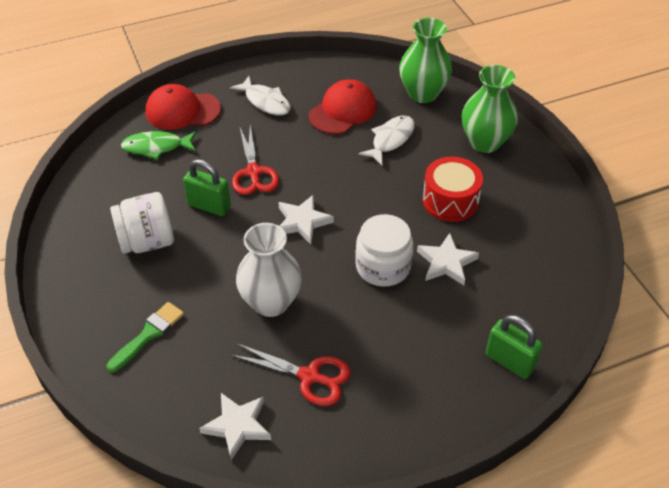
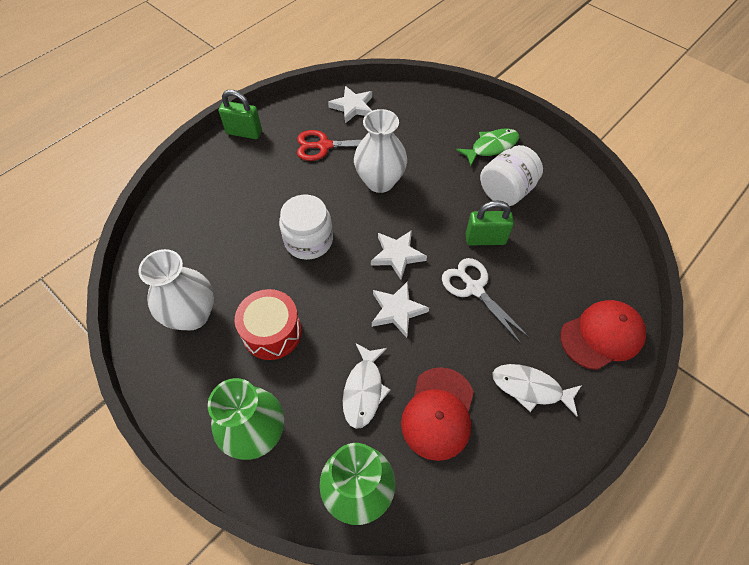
camera: 155 degrees right, 10 degrees up
green brush [107,302,184,372] -> none
green fish [121,131,196,160] -> green fish moved to [456,129,519,166]
red scissors [232,125,279,195] -> white scissors [442,258,530,344]
white star [417,233,479,285] -> white star moved to [372,281,429,338]
green padlock [485,315,543,379] -> green padlock moved to [219,90,262,139]
none -> white vase [138,249,214,331]

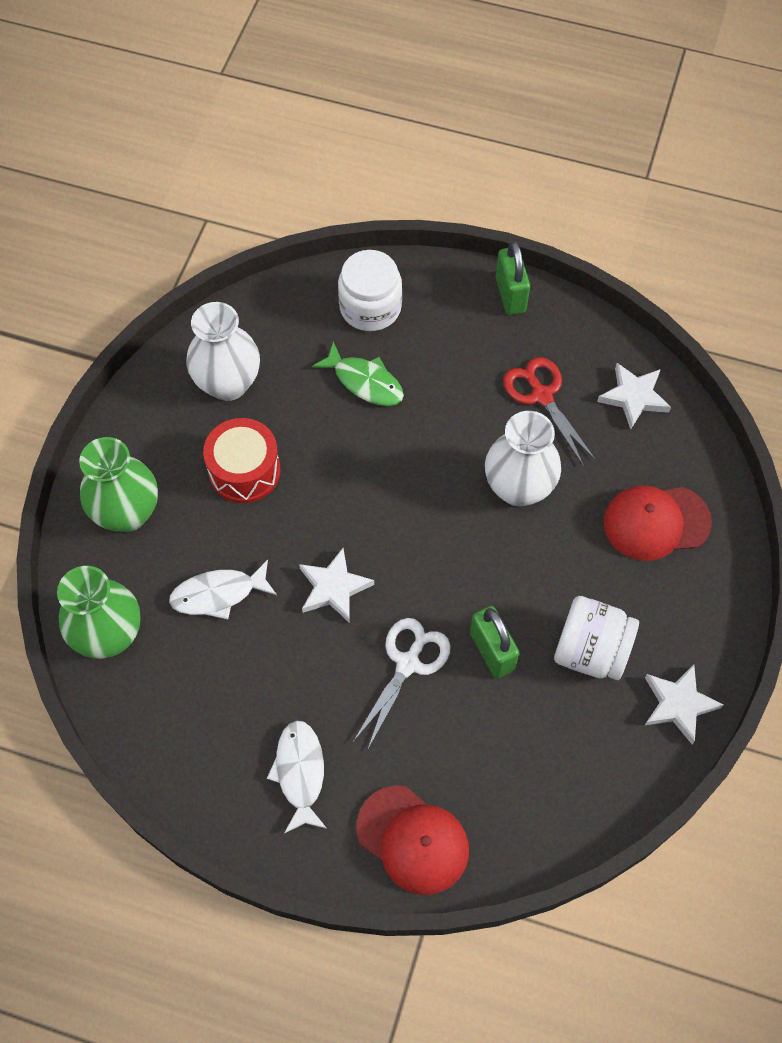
camera: 65 degrees right, 5 degrees up
white jar [279,195,333,260] -> white jar moved to [338,250,402,331]
white star [371,230,427,280] -> white star moved to [645,664,724,744]
red cap [401,367,474,461] -> red cap moved to [603,486,712,561]
green fish [456,129,519,166] -> green fish moved to [312,341,404,406]

